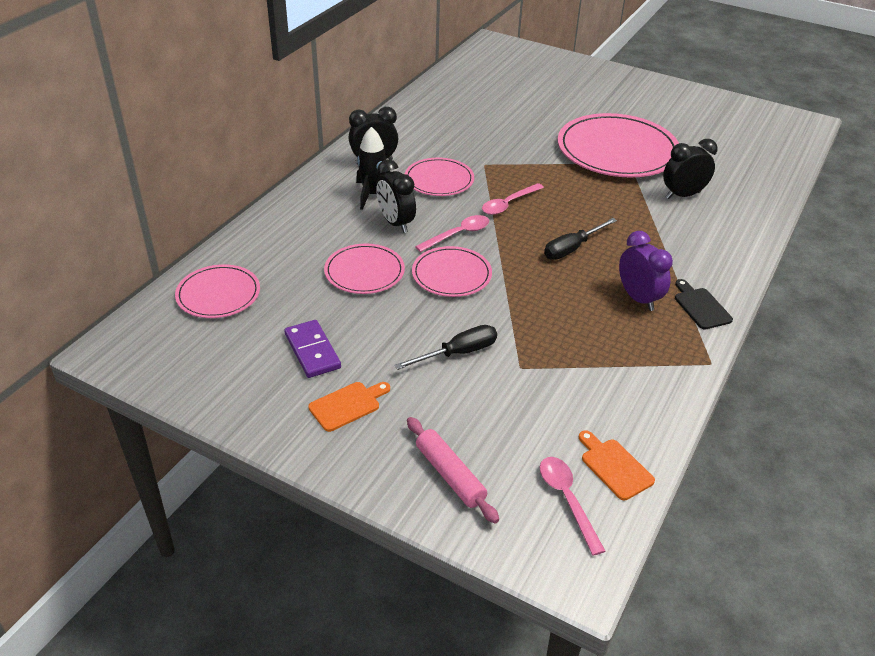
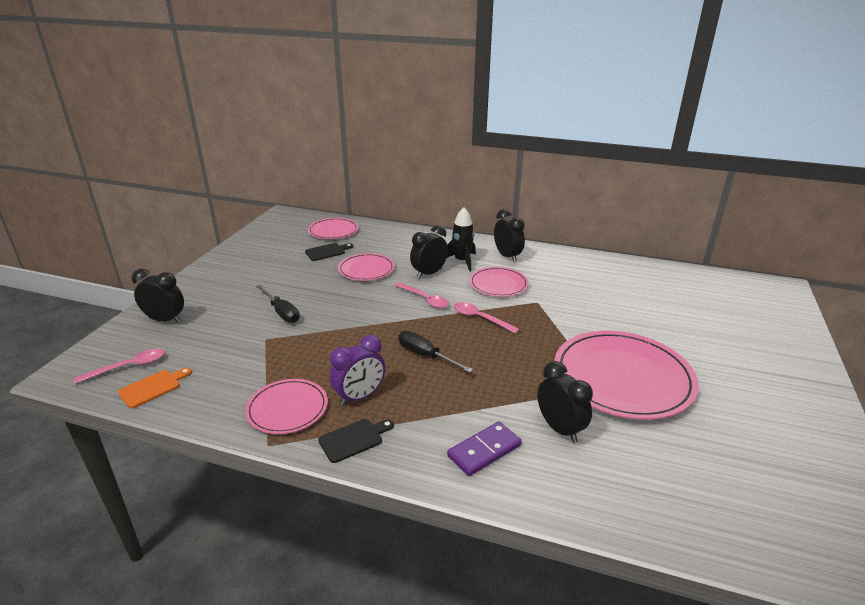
camera: 80 degrees right, 10 degrees down
purple domino [284,320,341,378] -> purple domino moved to [447,422,522,476]
orange cutting board [308,382,390,432] -> none
pink rolling pin [407,417,499,524] -> black clock [132,269,184,323]
pink plate [412,246,492,297] -> pink plate moved to [245,379,328,434]
none -> black cutting board [305,243,353,261]

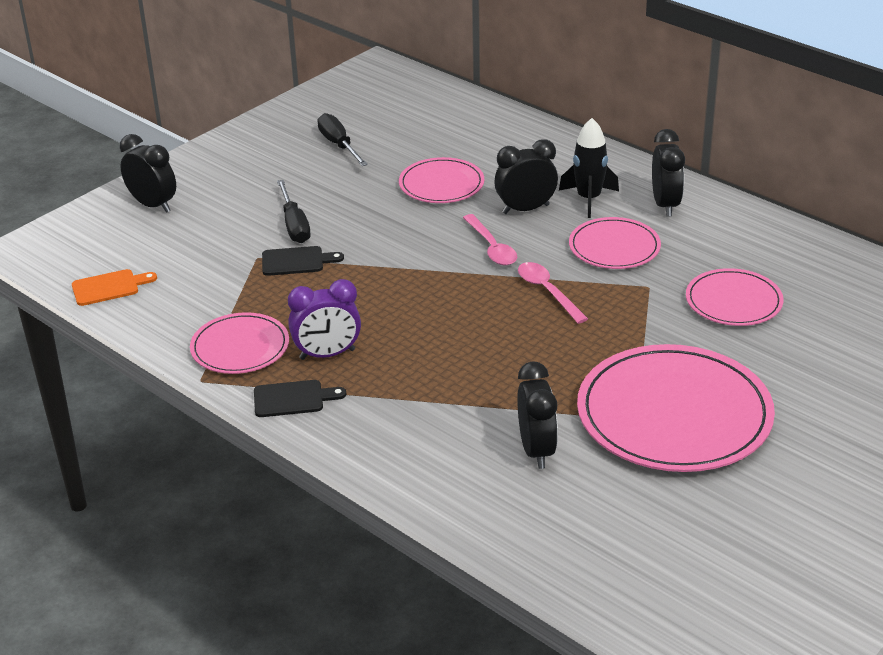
camera: 25 degrees right, 5 degrees up
pink spoon [74,349,165,384] -> none
black cutting board [305,243,353,261] -> black cutting board moved to [262,246,344,276]
pink plate [308,218,358,239] -> pink plate moved to [686,268,784,326]
black screwdriver [398,331,473,373] -> black screwdriver moved to [317,113,368,166]
purple domino [447,422,522,476] -> none

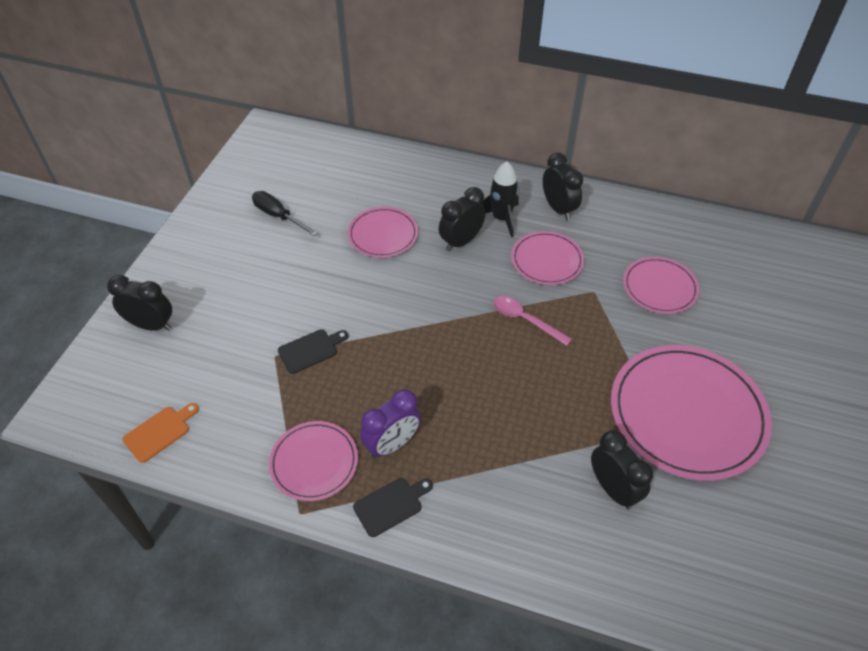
camera: 25 degrees left, 15 degrees up
black screwdriver [277,180,311,243] -> none
pink spoon [463,214,517,266] -> none

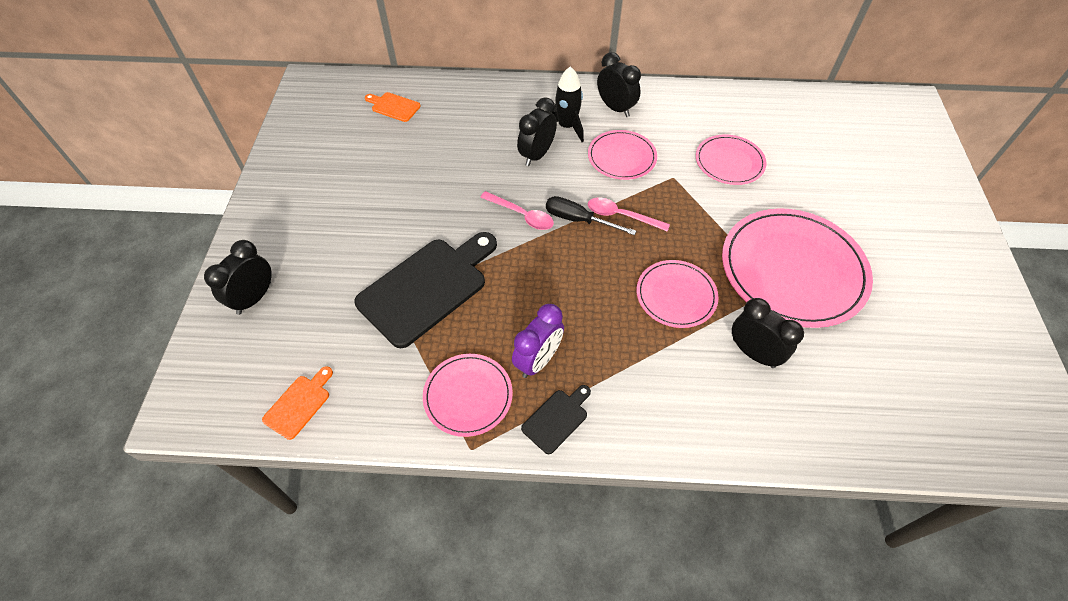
camera: 15 degrees left, 5 degrees up
black clock [107,275,172,331] -> black clock turned 60 degrees counterclockwise [204,240,272,315]
black screwdriver [252,191,318,236] -> black screwdriver moved to [546,196,636,235]
black cutting board [278,329,349,374] -> black cutting board [354,232,497,348], size x2.17
pink plate [348,207,418,258] -> pink plate moved to [637,260,718,328]
none -> orange cutting board [365,92,421,122]
none -> pink spoon [480,191,554,230]

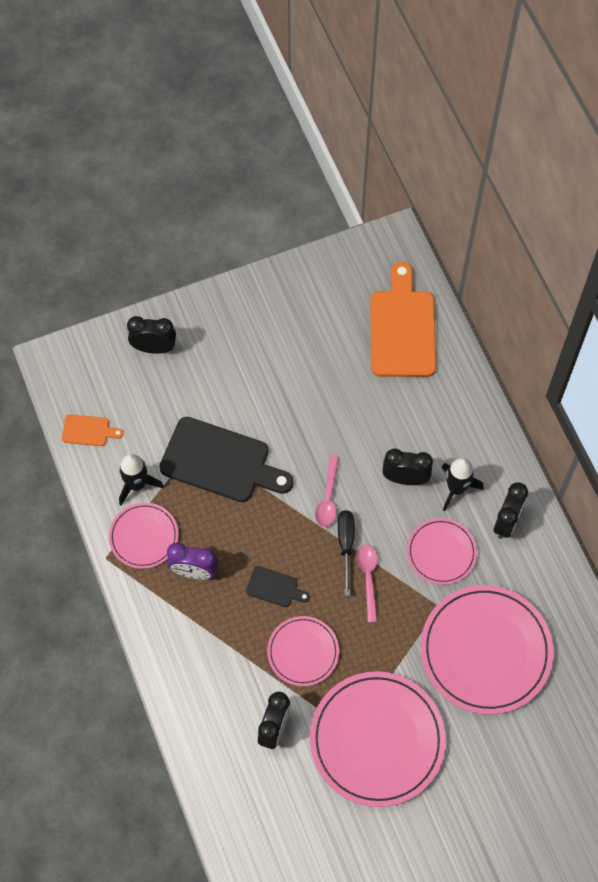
camera: 65 degrees right, 10 degrees up
orange cutting board [365,92,421,122] -> orange cutting board [370,262,436,377], size x2.17
black cutting board [521,385,591,454] -> black cutting board moved to [246,566,310,607]
pink plate [696,135,767,185] -> pink plate [421,585,554,715], size x1.84
none -> black rocket [119,454,164,505]

